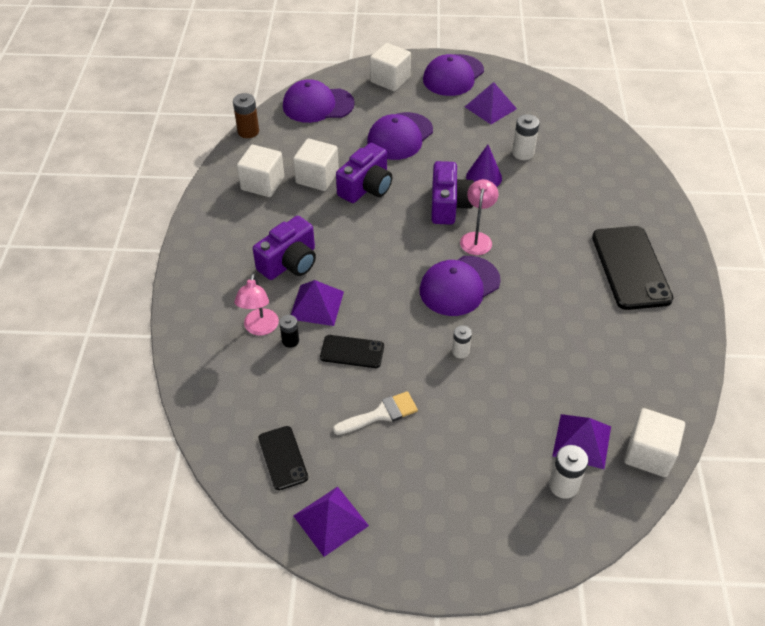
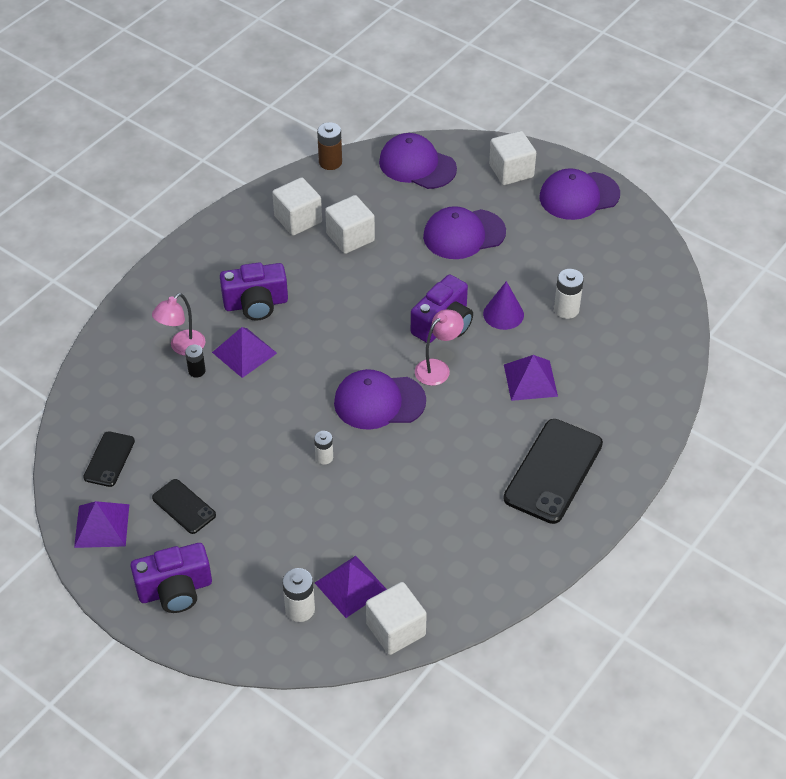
camera: 35 degrees right, 0 degrees up
black phone [320,335,384,368] -> black phone moved to [152,479,216,534]
white brush [333,391,418,435] -> none
purple camera [336,143,392,203] -> purple camera moved to [130,543,212,613]
purple pyramid [465,82,517,124] -> purple pyramid moved to [504,355,558,401]

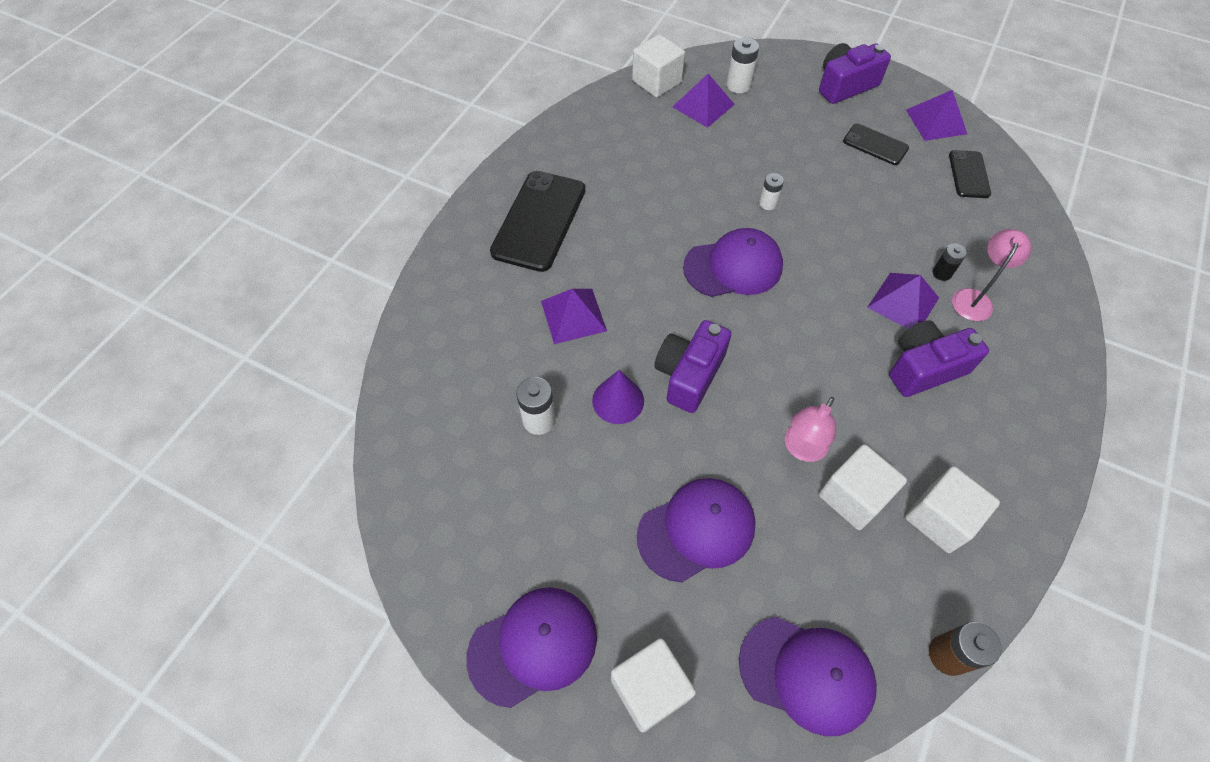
camera: 170 degrees right, 10 degrees up
pink lamp [415,309,464,386] -> pink lamp moved to [785,397,836,462]

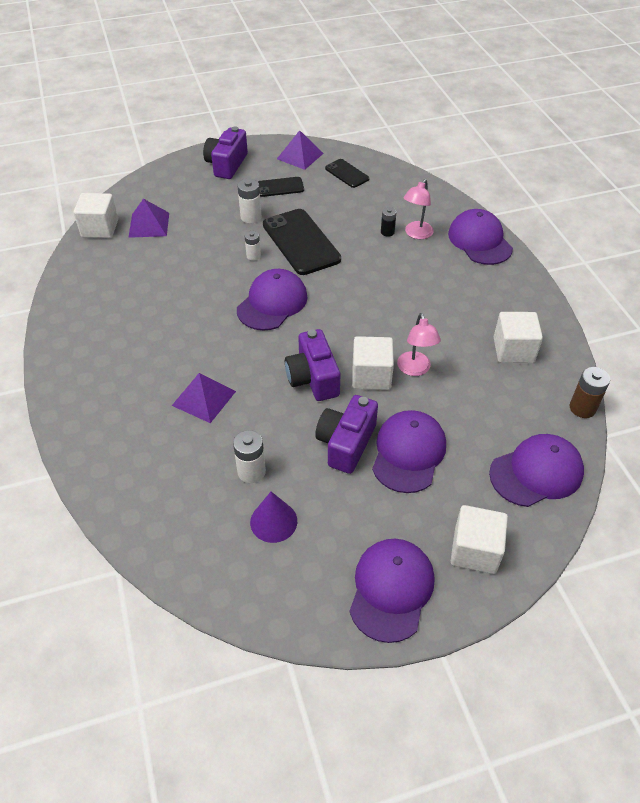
camera: 45 degrees left, 10 degrees down
black phone [490,171,585,272] -> black phone moved to [263,209,341,275]
purple cone [592,370,644,424] -> purple cone moved to [250,492,297,543]
white battery [726,37,759,93] -> white battery moved to [238,179,261,223]
white cube [819,444,907,530] -> white cube moved to [352,336,394,390]
purple pyramid [867,273,939,329] -> none
purple camera [889,320,989,397] -> purple camera moved to [315,395,378,474]
pink lamp [952,229,1031,321] -> pink lamp turned 135 degrees counterclockwise [404,179,434,239]
none -> purple cap [448,209,513,265]

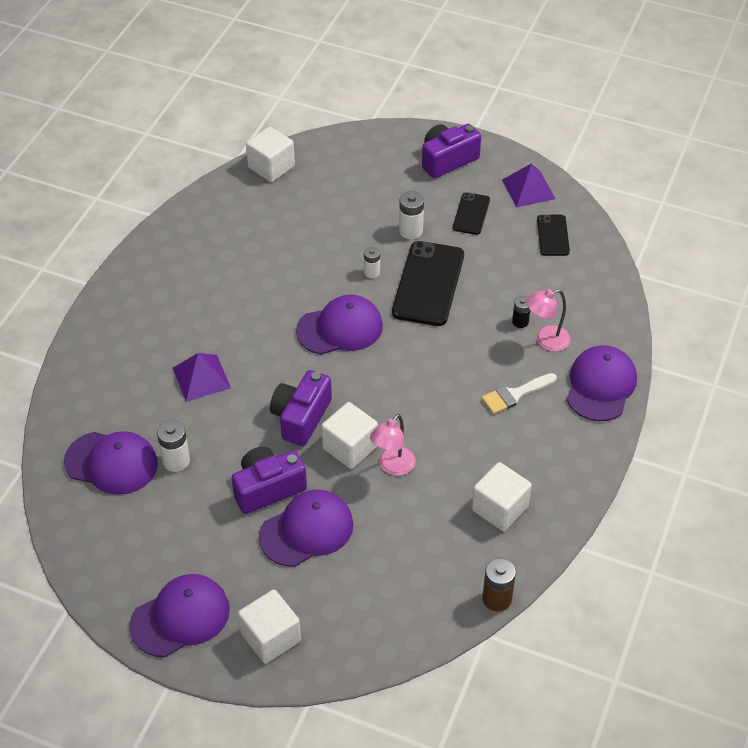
camera: 40 degrees right, 0 degrees up
purple pyramid [128,199,169,238] -> none
purple cone [250,492,297,543] -> none
black phone [258,177,304,197] -> black phone turned 75 degrees clockwise [453,192,490,235]
purple cap [489,434,584,507] -> purple cap moved to [64,431,158,495]
none -> white brush [481,373,557,414]

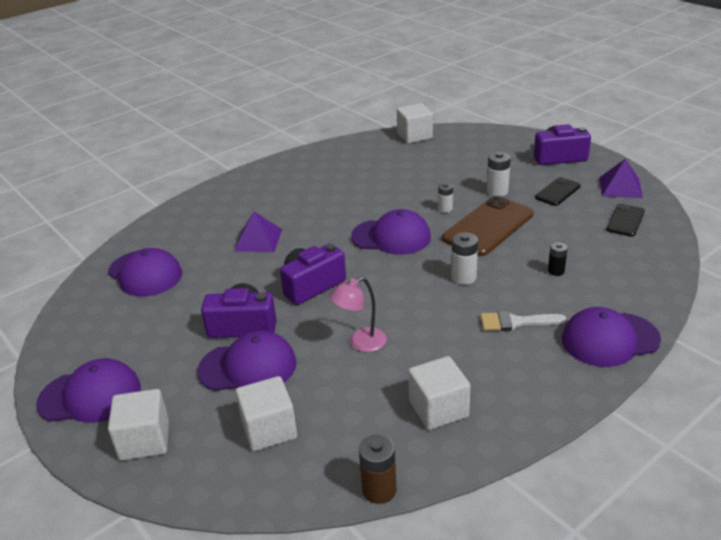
camera: 30 degrees right, 15 degrees down
white battery [157,420,190,472] -> white battery moved to [451,232,478,285]
white cube [322,402,378,469] -> white cube moved to [236,376,297,451]
black phone [392,241,464,326] -> brown phone [442,196,534,256]
pink lamp [526,289,571,351] -> none
purple cap [566,345,637,421] -> purple cap turned 150 degrees counterclockwise [562,307,661,367]

